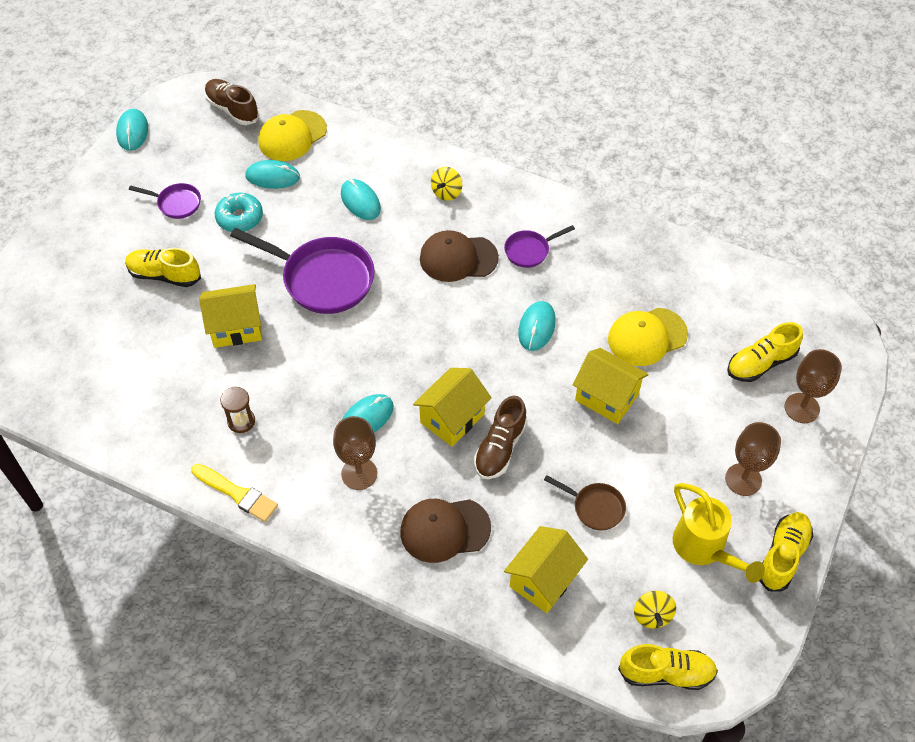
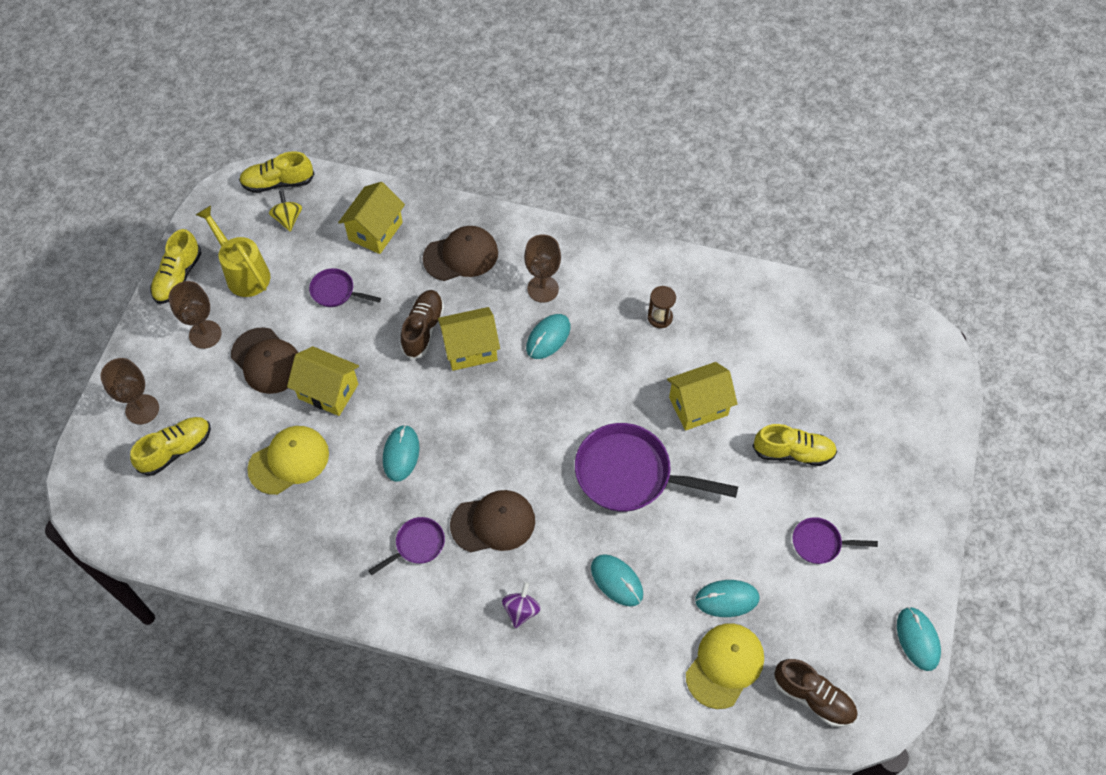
camera: 170 degrees right, 5 degrees up
yellow brush [191,464,278,522] -> none
turquoise donut [215,193,263,232] -> none
yellow house [413,368,492,447] -> yellow house turned 45 degrees clockwise [438,307,500,371]
yellow spinning top [431,167,462,201] -> purple spinning top [502,582,541,628]
brown pan [544,475,626,531] -> purple pan [309,268,381,307]
none -> brown cap [231,327,298,394]

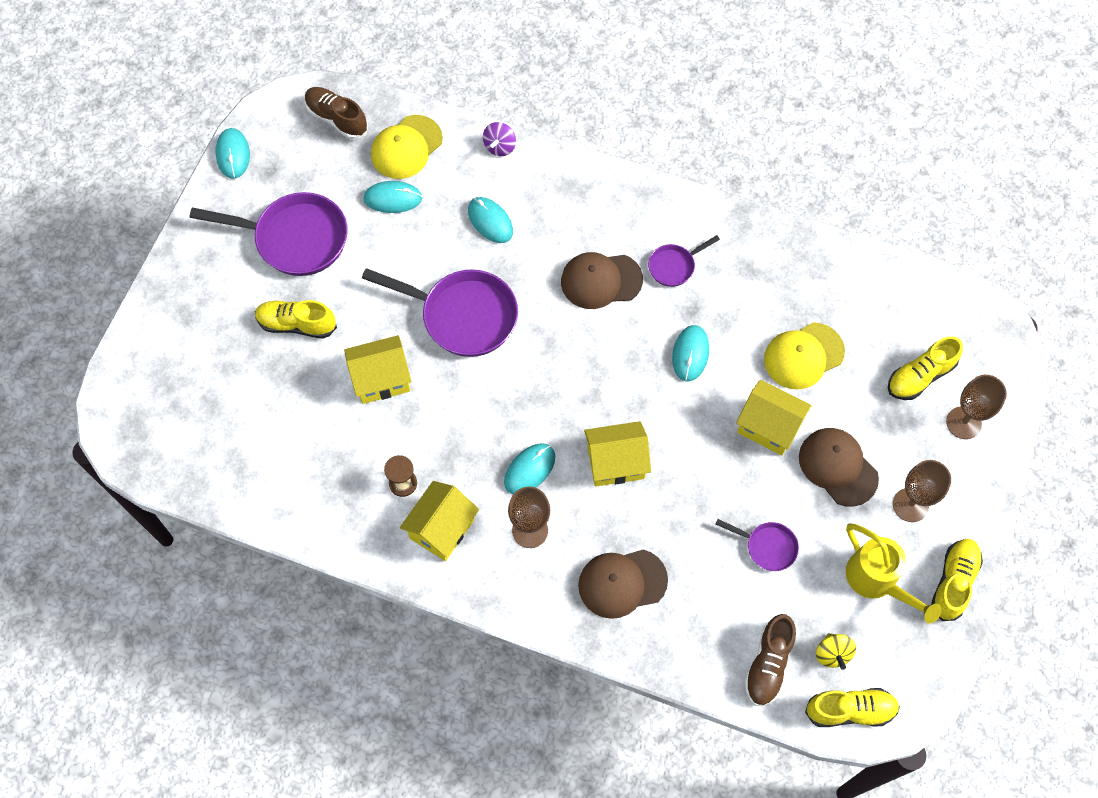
camera: 175 degrees left, 5 degrees up
yellow house [338,182,405,254] -> yellow house moved to [400,481,479,561]
brown shoe [400,290,445,360] -> brown shoe moved to [744,614,796,706]
purple spinning top [502,582,541,628] -> purple spinning top moved to [483,122,516,156]
purple pan [792,517,878,564] -> purple pan [190,192,348,276], size x2.00

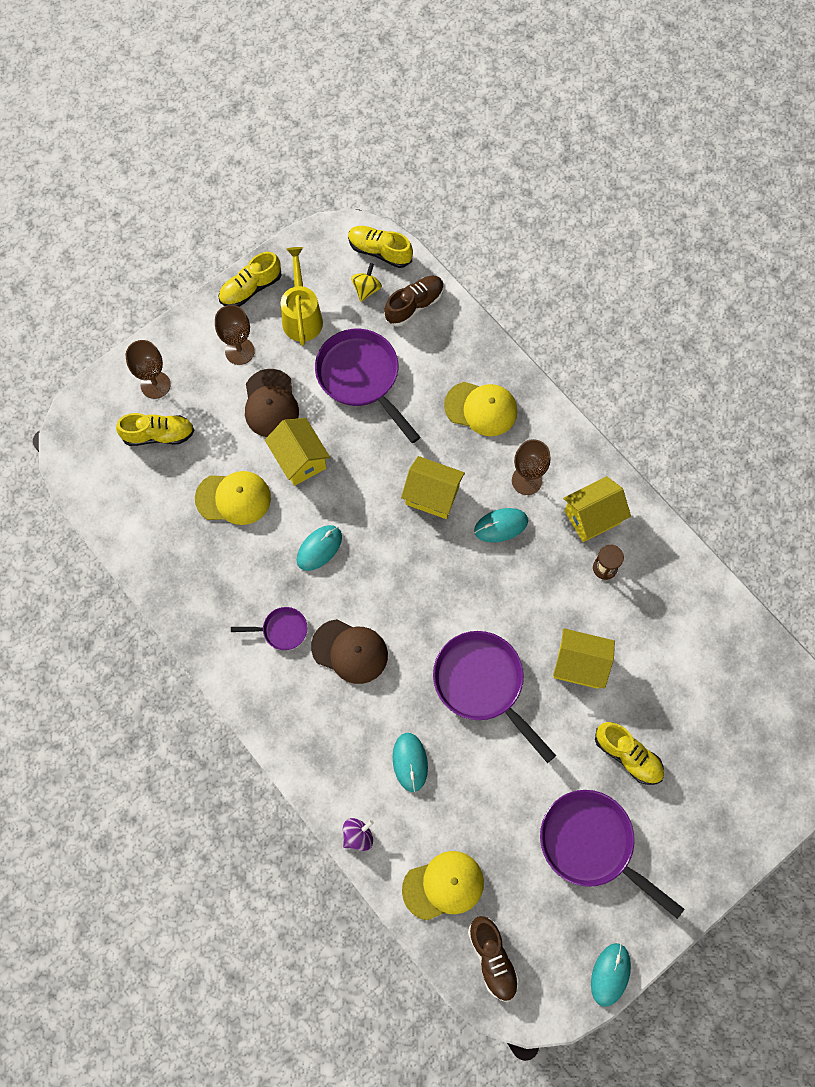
camera: 150 degrees left, 5 degrees up
turquoise mouse [363,181,422,213] -> none
brown cap [578,549,668,619] -> yellow cap [444,382,517,436]
purple pan [716,519,799,571] -> purple pan [315,329,420,443], size x2.00

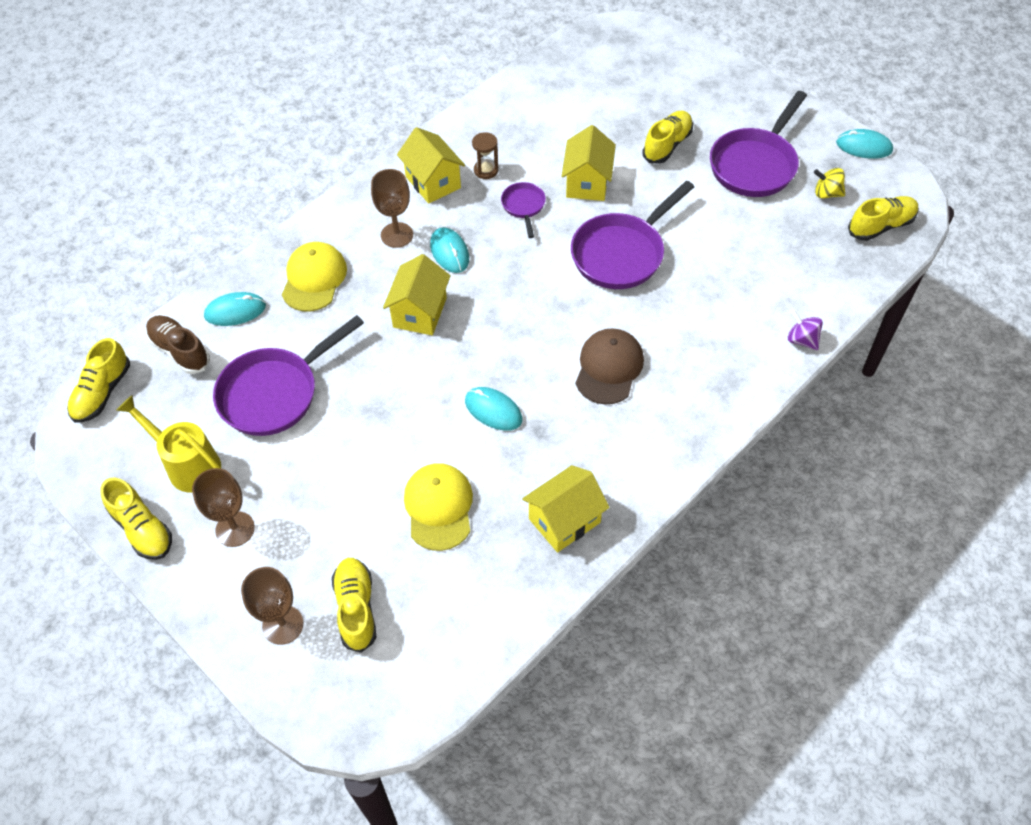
camera: 95 degrees left, 15 degrees down
purple pan [231,607,307,650] -> purple pan moved to [501,182,546,238]
brown cap [245,369,299,437] -> none
yellow house [265,418,330,486] -> yellow house moved to [522,465,610,552]
yellow watering can [281,247,323,346] -> yellow watering can turned 45 degrees clockwise [116,395,221,493]
yellow spinning top [351,263,382,302] -> yellow spinning top moved to [814,168,845,199]
turquoise mouse [393,733,428,792] -> turquoise mouse moved to [204,292,266,326]
yellow cap [402,851,484,921] -> none
brown shoe [468,916,520,1002] -> yellow shoe [848,196,919,241]

